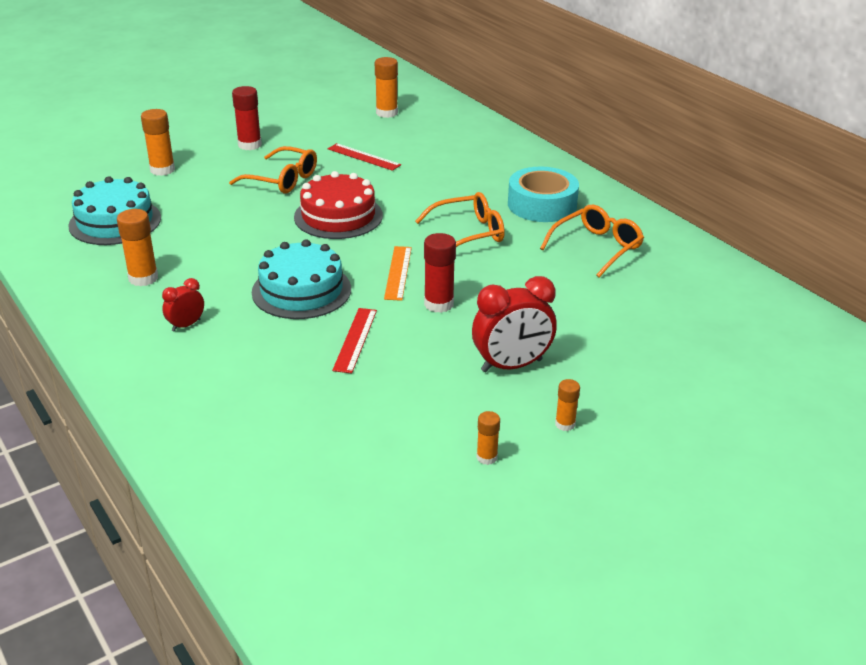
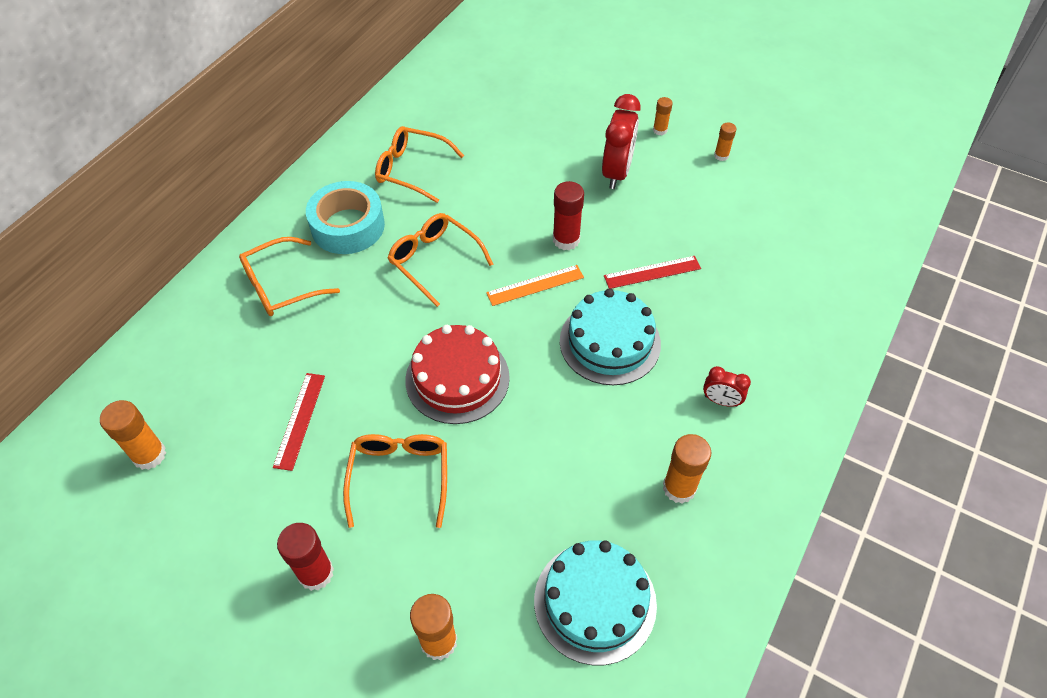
camera: 115 degrees left, 20 degrees up
red clock [472,276,557,372] -> red clock turned 60 degrees clockwise [602,94,641,189]
none -> orange glasses [239,237,340,316]

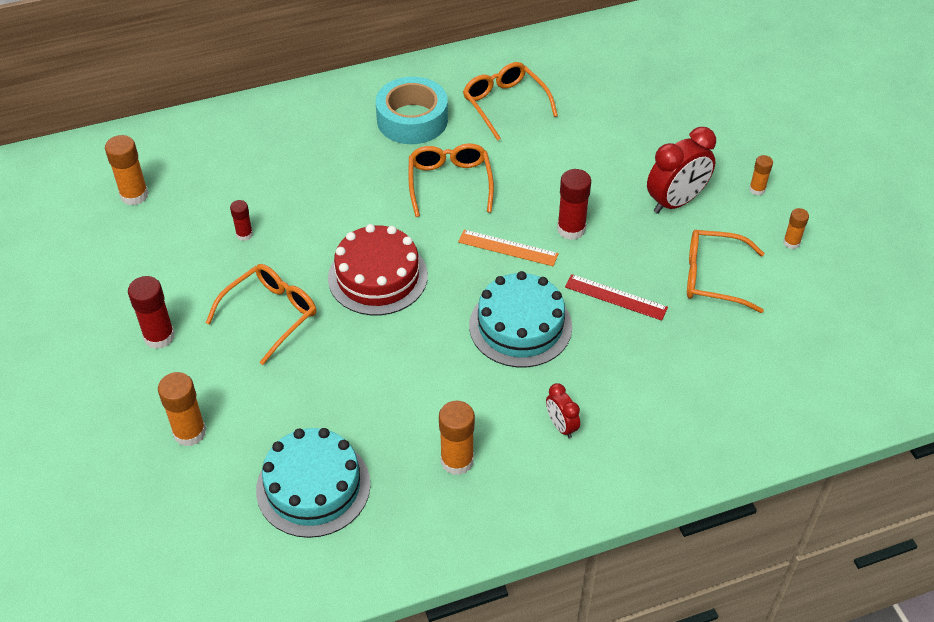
camera: 40 degrees right, 5 degrees down
orange glasses [239,237,340,316] -> orange glasses moved to [687,230,764,313]
red ruler [273,373,325,471] -> red glue stick [230,200,253,241]

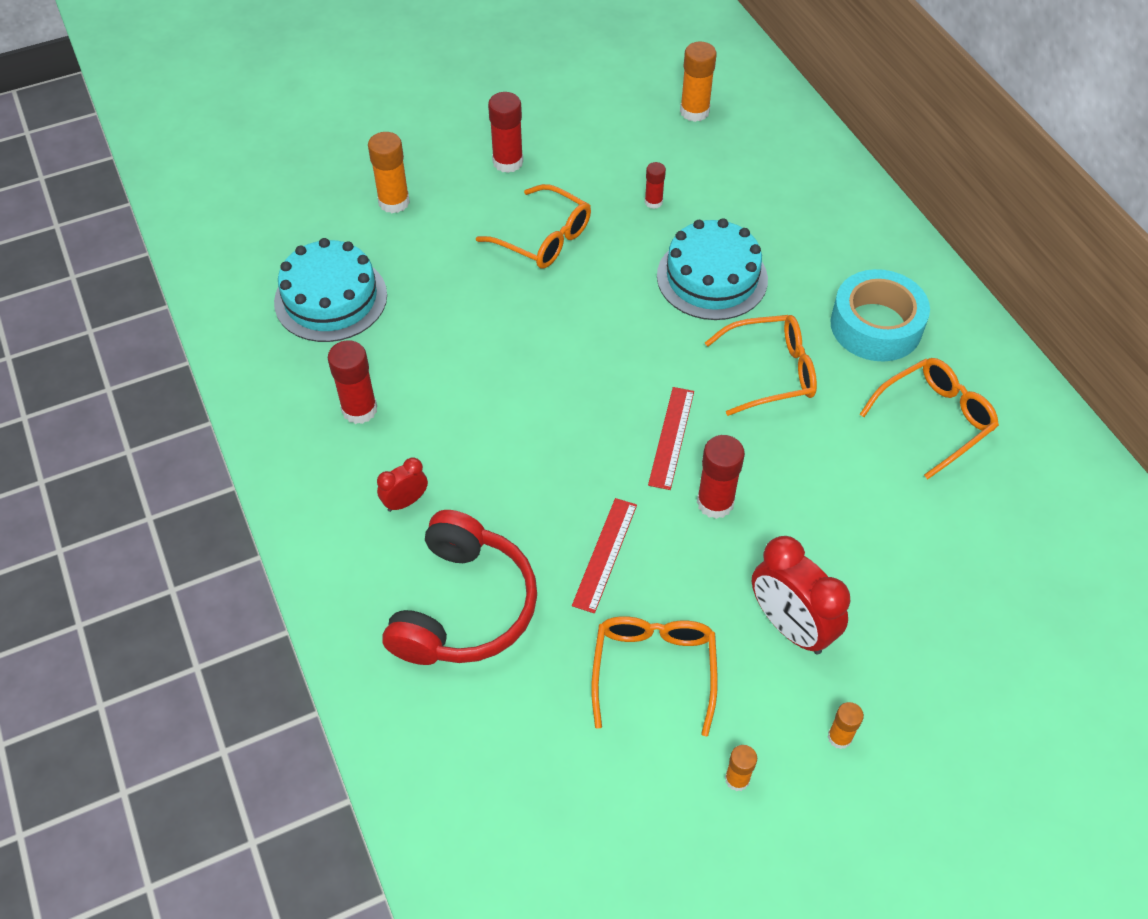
camera: 85 degrees right, 5 degrees up
red cake [328,224,428,315] -> none
orange glue stick [439,401,475,475] -> red glue stick [328,340,377,424]
orange ruler [458,230,559,266] -> red ruler [648,387,694,490]
turquoise cake [469,271,572,367] -> turquoise cake moved to [657,218,768,320]
none -> red headphones [382,510,537,665]

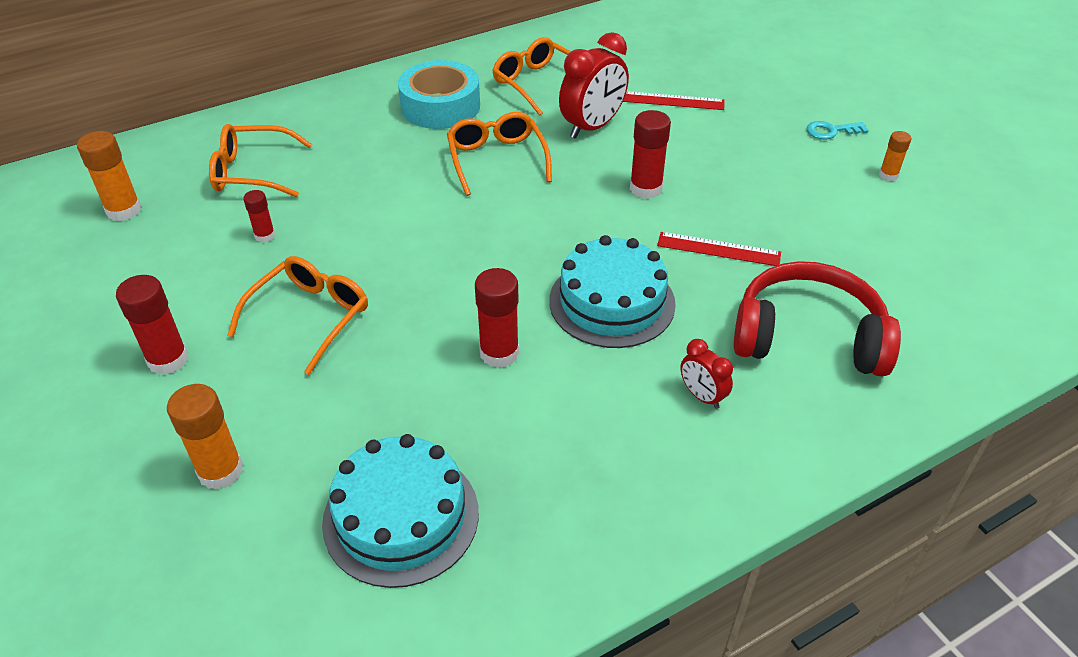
camera: 95 degrees left, 10 degrees down
red glue stick [328,340,377,424] -> red glue stick moved to [475,268,519,368]
orange glasses [591,616,718,737] -> orange glasses moved to [209,124,313,197]
red ruler [648,387,694,490] -> red ruler moved to [623,91,725,110]
turquoise cake [657,218,768,320] -> turquoise cake moved to [549,235,676,348]
red clock [752,536,850,654] -> red clock moved to [559,32,629,139]
orange glue stick [828,702,864,749] -> turquoise key [807,121,869,140]

